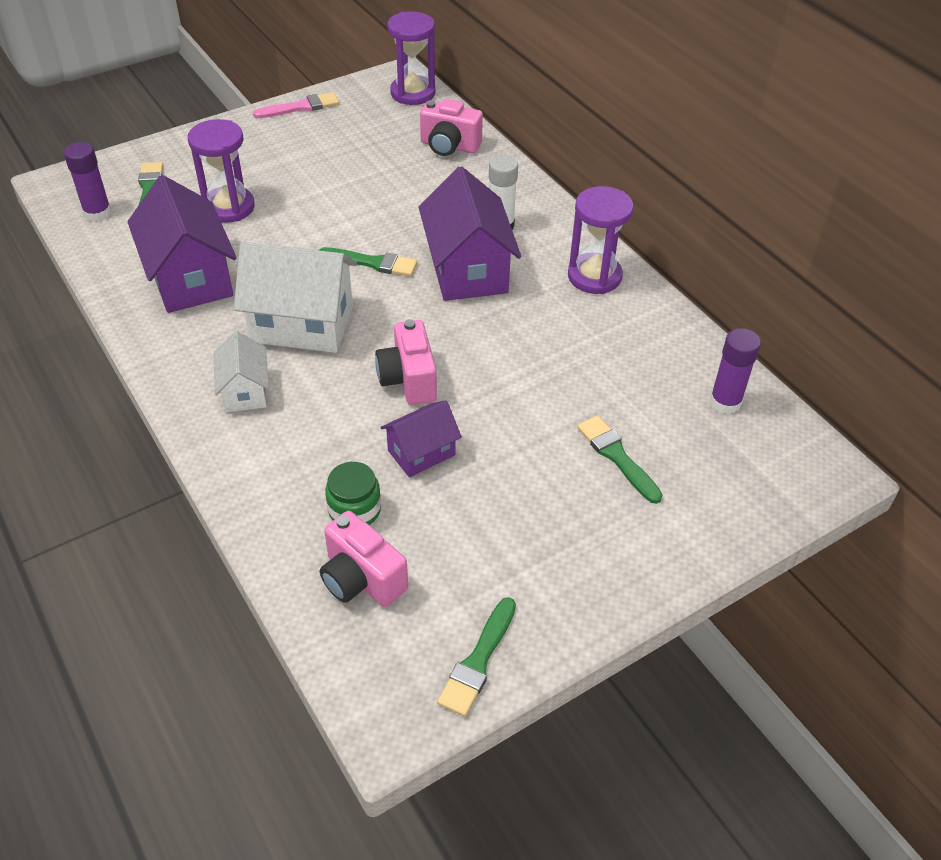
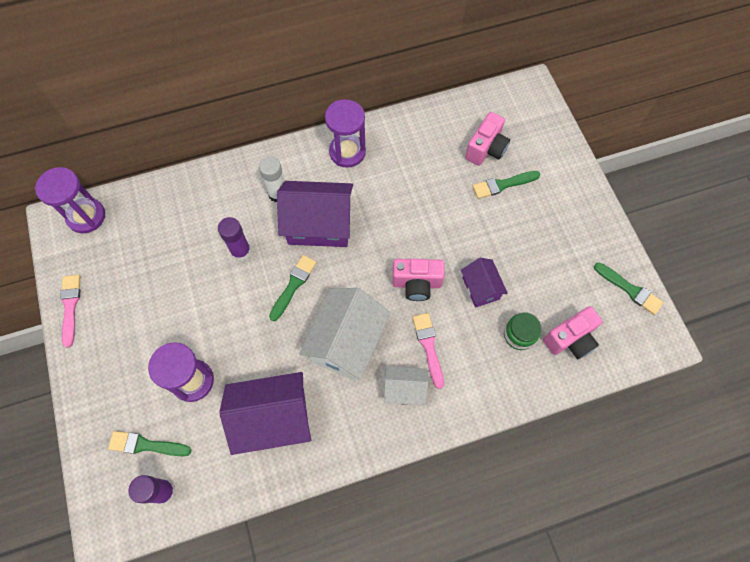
camera: 75 degrees left, 20 degrees up
pink camera [420,99,483,156] -> pink camera moved to [465,112,510,166]
purple glue stick [710,328,761,414] -> purple glue stick moved to [218,217,251,261]
none -> pink brush [412,313,444,389]

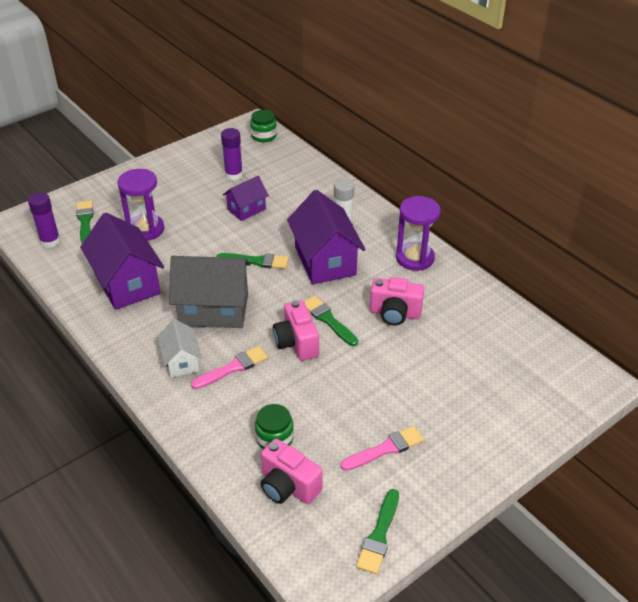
camera: 70 degrees right, 25 degrees down
purple hourglass [35,167,105,233] -> green jar [250,110,277,142]
pink brush [60,275,80,348] -> pink brush moved to [340,426,424,471]
purple glue stick [218,217,251,261] -> purple glue stick moved to [221,128,243,180]
white house [299,288,390,381] -> grey house [169,256,251,328]
purple house [461,258,508,308] -> purple house moved to [223,176,269,221]
pink camera [465,112,510,166] -> pink camera moved to [370,277,424,325]
green brush [472,171,540,199] -> green brush moved to [304,296,358,346]

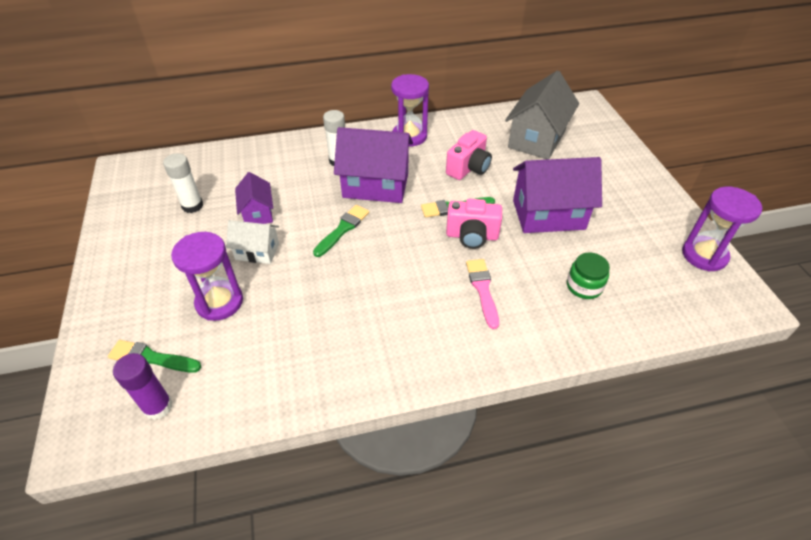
camera: 65 degrees left, 5 degrees up
purple house [80,212,164,310] -> purple house moved to [513,157,602,233]
white house [158,319,202,378] -> white house moved to [226,220,279,264]
grey house [169,256,251,328] -> grey house moved to [505,71,579,160]
purple glue stick [221,128,243,180] -> white glue stick [163,153,203,213]
green jar [250,110,277,142] -> none
pink camera [261,439,322,504] -> none
pink brush [340,426,424,471] -> none
green brush [356,489,399,574] -> purple hourglass [682,187,762,272]

